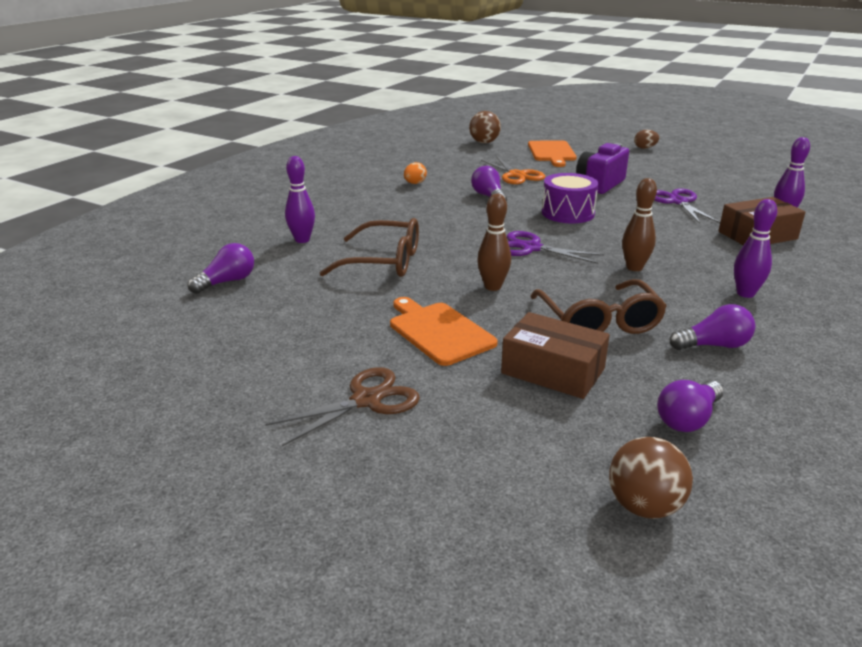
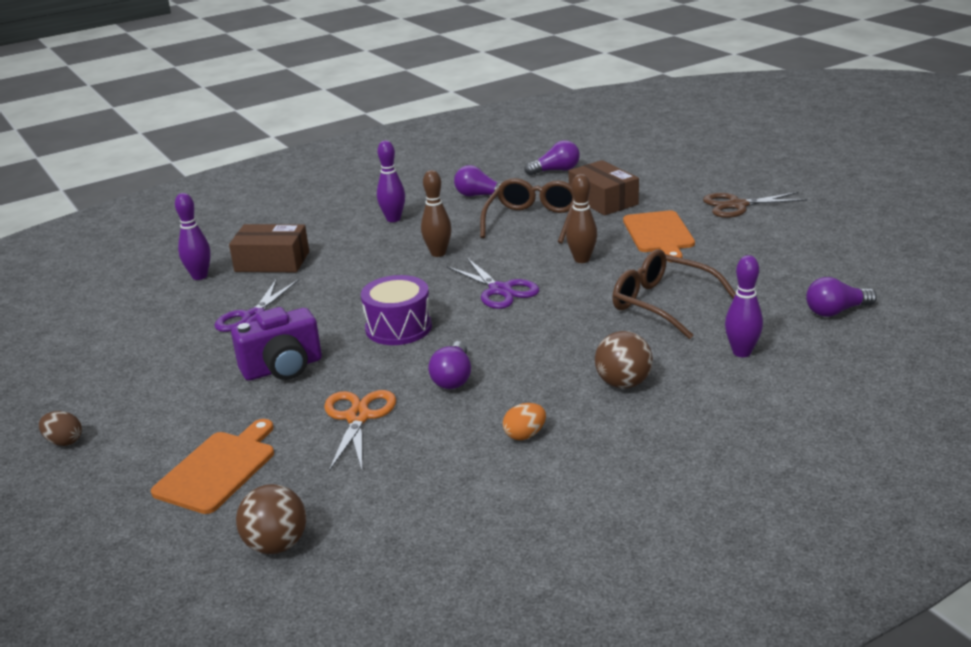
camera: 150 degrees left, 0 degrees up
brown ball [609,437,693,519] -> brown ball moved to [595,331,653,389]

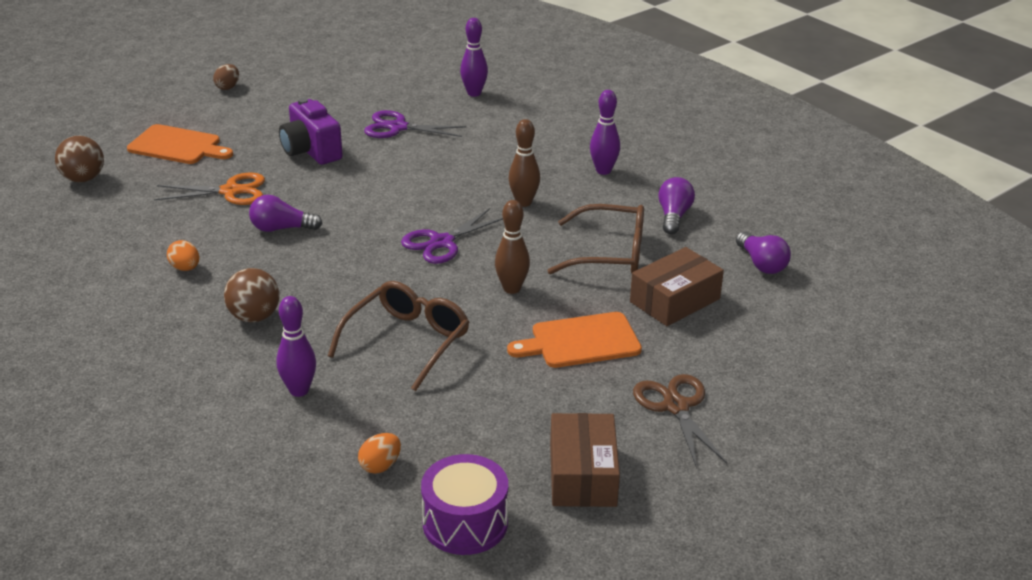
camera: 80 degrees right, 5 degrees up
brown box [229,224,309,272] -> brown box moved to [550,413,620,507]
purple drum [361,275,432,345] -> purple drum moved to [421,454,508,555]
purple light bulb [806,277,877,317] -> orange egg [358,433,401,474]

